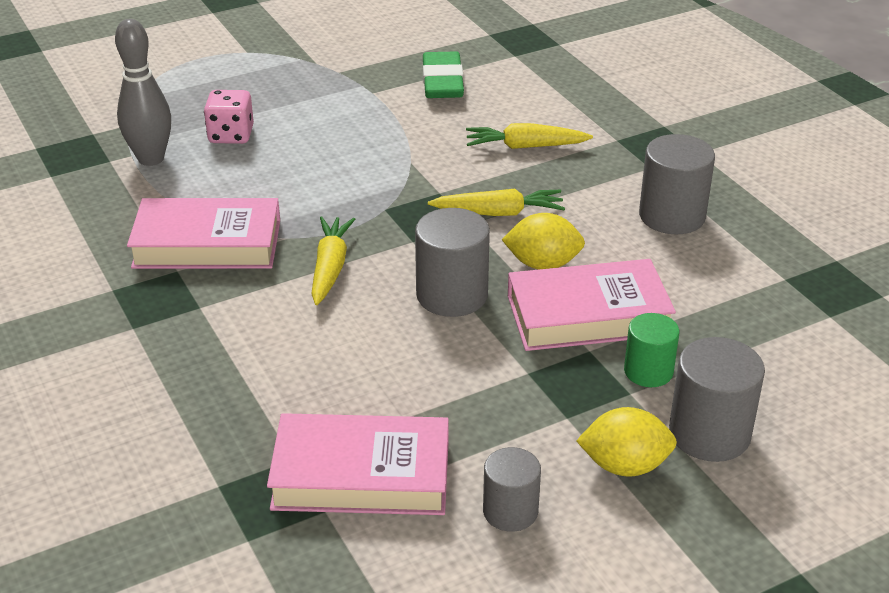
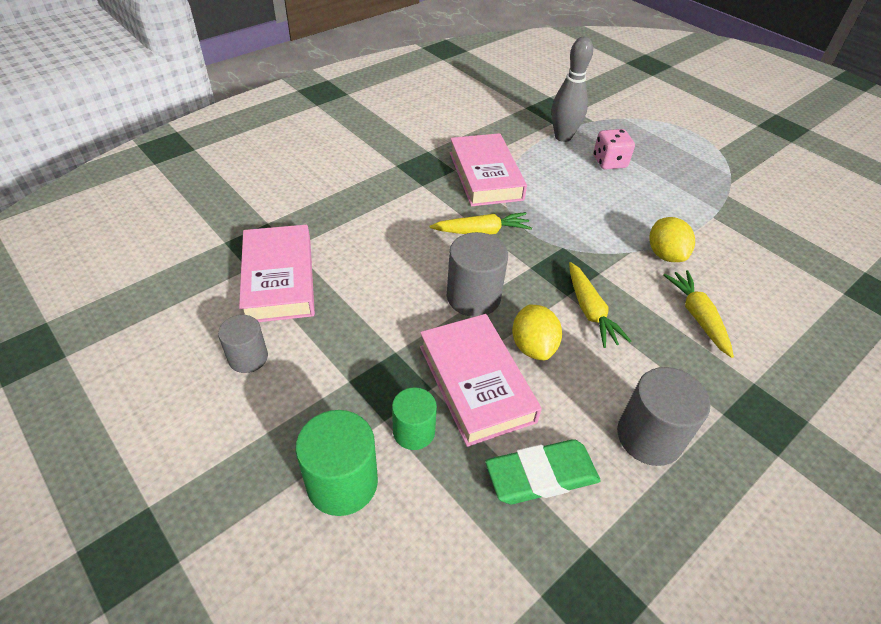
camera: 75 degrees right, 10 degrees up
green eraser [423,51,464,98] -> green eraser moved to [485,439,601,504]
yellow lemon [576,407,677,477] -> yellow lemon moved to [649,217,695,262]
grey cylinder [669,337,765,462] -> green cylinder [296,410,378,516]

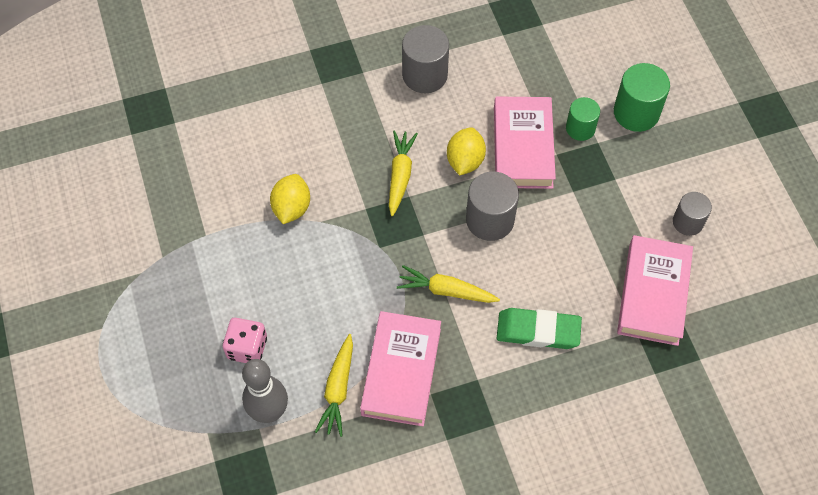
camera: 155 degrees left, 15 degrees up
green eraser [485,439,601,504] -> green eraser moved to [497,308,582,349]
yellow carrot [663,270,734,358] -> yellow carrot moved to [315,334,353,437]

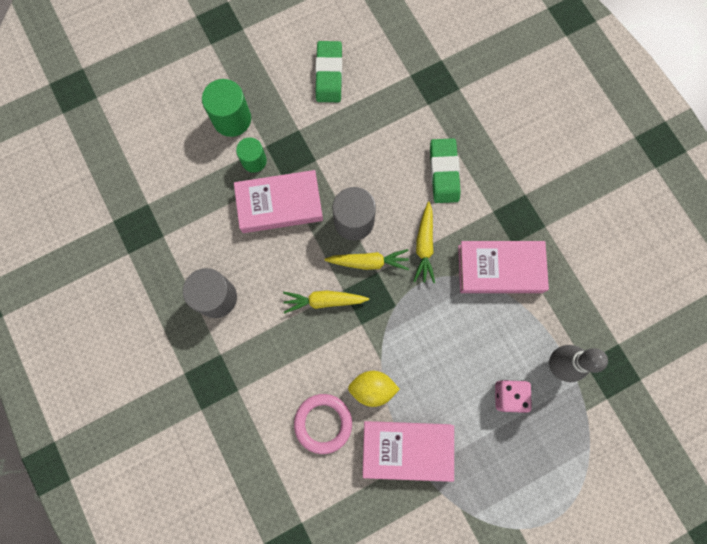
camera: 100 degrees left, 15 degrees up
yellow carrot [315,334,353,437] -> yellow carrot moved to [324,249,409,270]
yellow lemon [447,127,486,175] -> none
pink book [617,235,693,346] -> pink book moved to [362,421,454,482]
grey cylinder [673,192,712,236] -> green eraser [315,41,342,102]
none -> pink ring [294,394,352,454]

